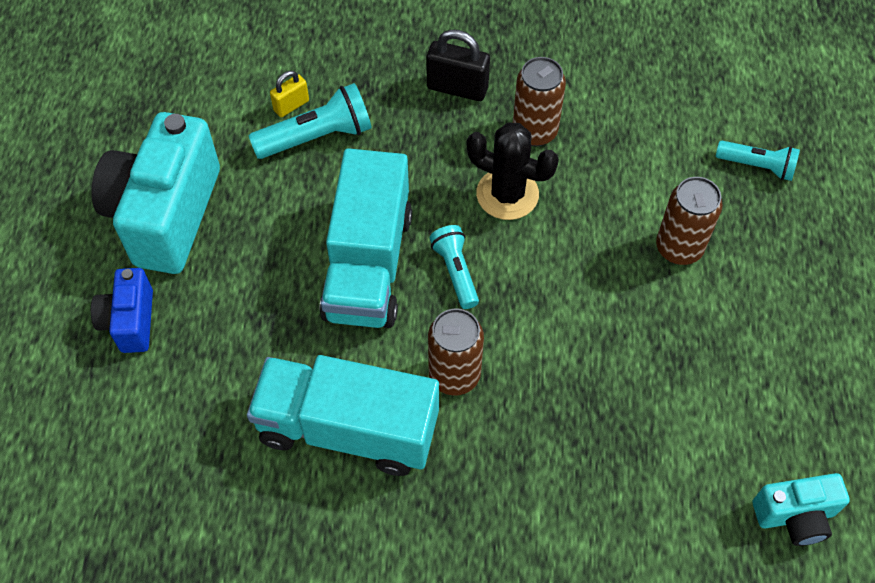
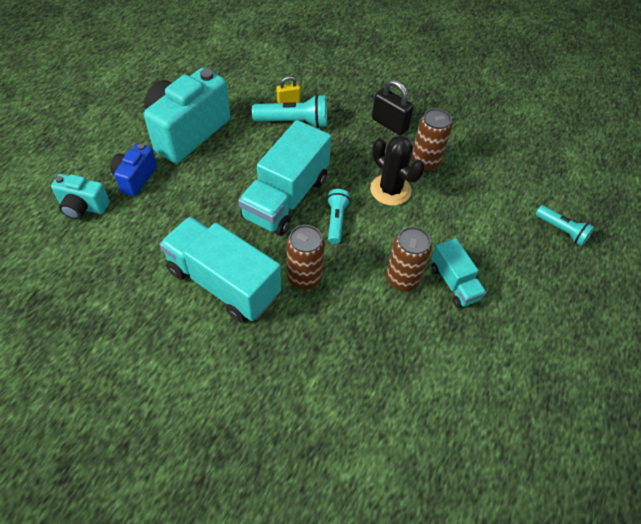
camera: 20 degrees right, 5 degrees down
brown can [656,177,723,265] -> brown can moved to [386,227,432,291]
turquoise camera [753,473,850,546] -> turquoise camera moved to [51,174,110,220]
none -> turquoise truck [431,238,486,308]

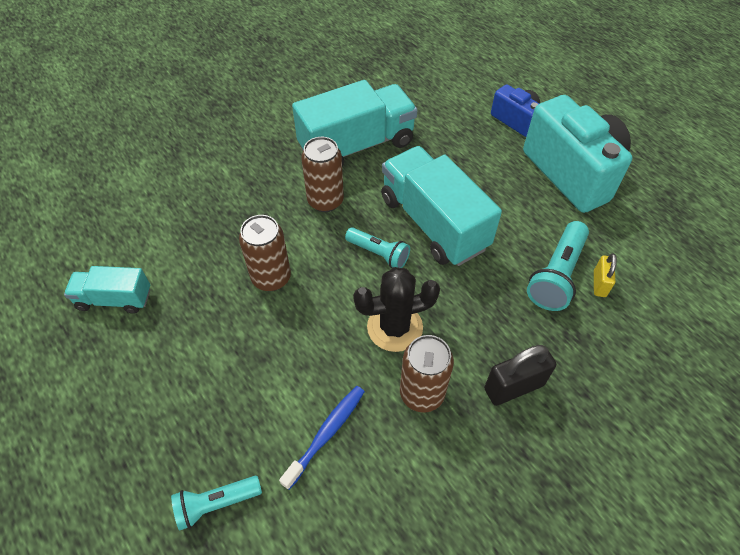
camera: 120 degrees right, 0 degrees up
turquoise camera [51,174,110,220] -> none
turquoise truck [431,238,486,308] -> turquoise truck moved to [64,266,150,314]
none -> blue toothbrush [279,386,365,490]

